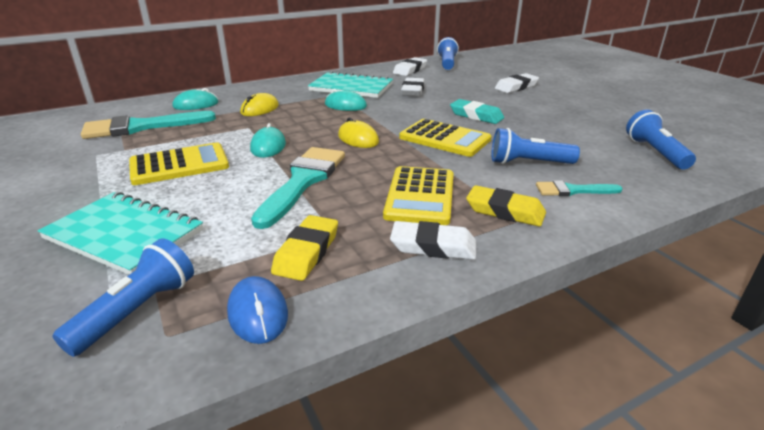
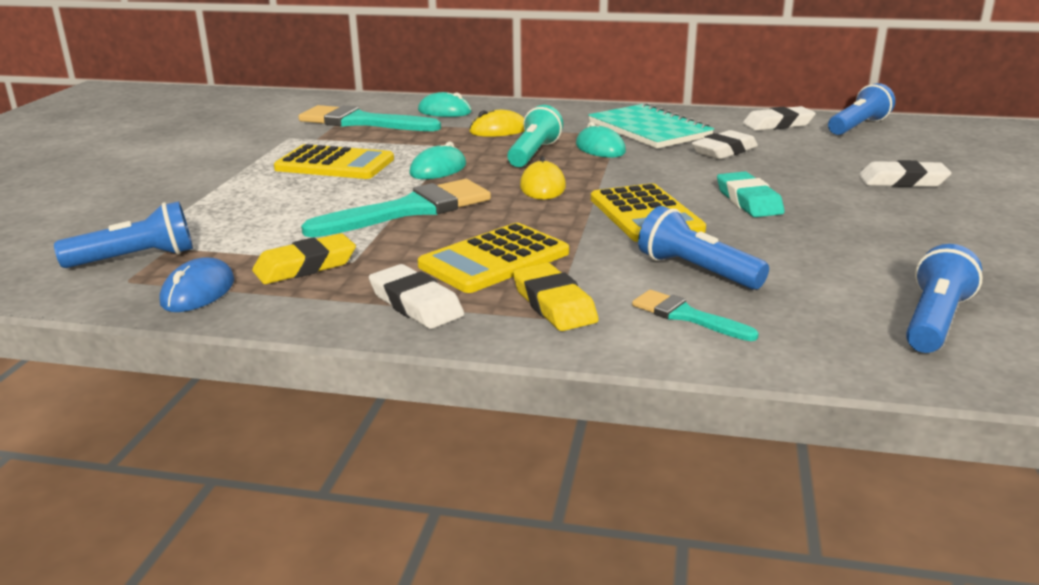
camera: 40 degrees right, 5 degrees down
turquoise notebook [37,192,203,275] -> none
none -> turquoise flashlight [507,105,563,167]

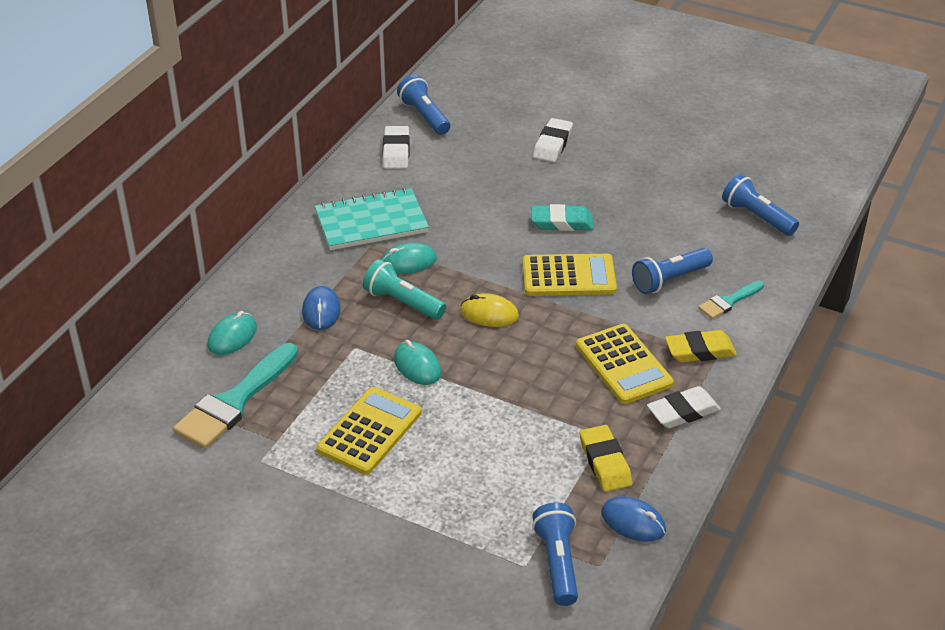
camera: 75 degrees left, 15 degrees up
turquoise brush [301,179,491,237] -> none
yellow mouse [469,110,525,137] -> blue mouse [302,286,341,330]
white eraser [692,130,758,159] -> none

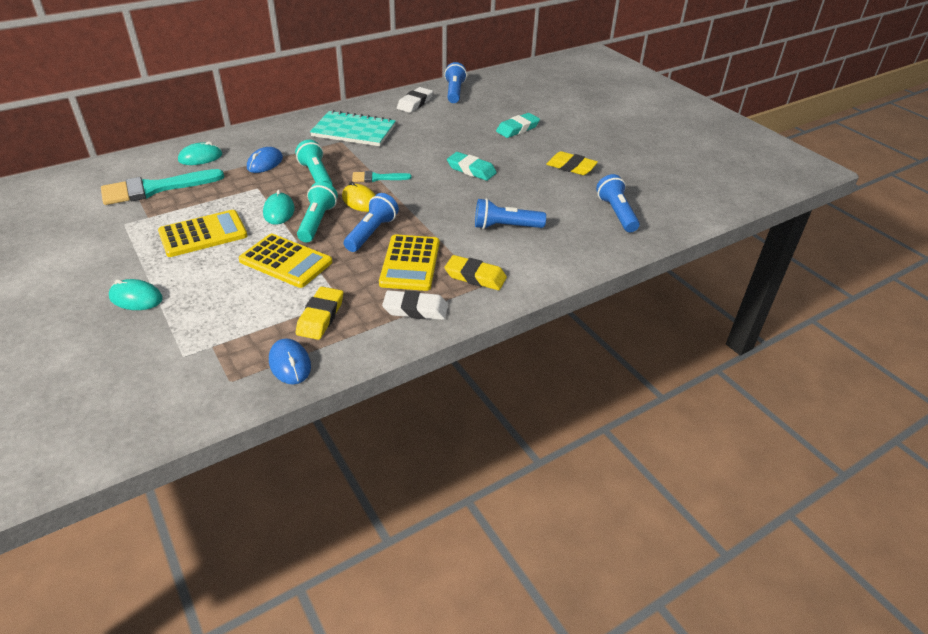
camera: 30 degrees right, 0 degrees up
turquoise mouse [381,242,437,274] -> turquoise mouse moved to [109,279,163,310]
yellow calculator [522,254,617,296] -> yellow calculator moved to [239,234,332,288]
blue flashlight [532,503,578,606] -> blue flashlight moved to [344,193,399,252]
white eraser [533,118,573,162] -> turquoise eraser [496,113,540,138]
turquoise brush [698,281,764,319] -> turquoise brush moved to [352,171,411,182]
none -> turquoise flashlight [297,182,338,242]
none -> yellow eraser [546,151,598,175]

